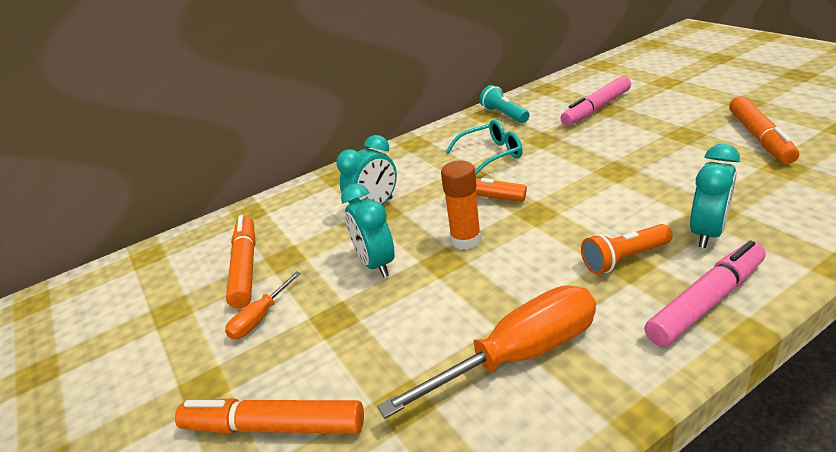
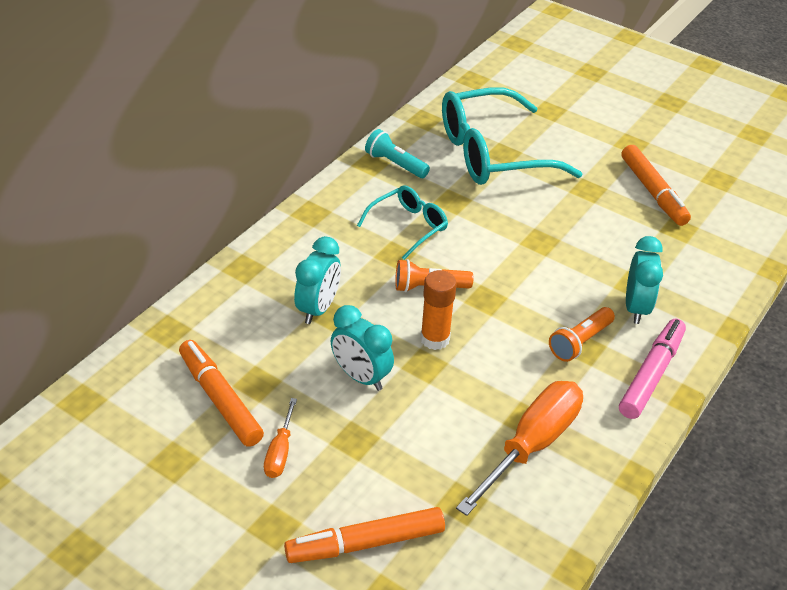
camera: 30 degrees left, 10 degrees up
pink marker [561,76,631,126] -> turquoise glasses [442,88,583,185]

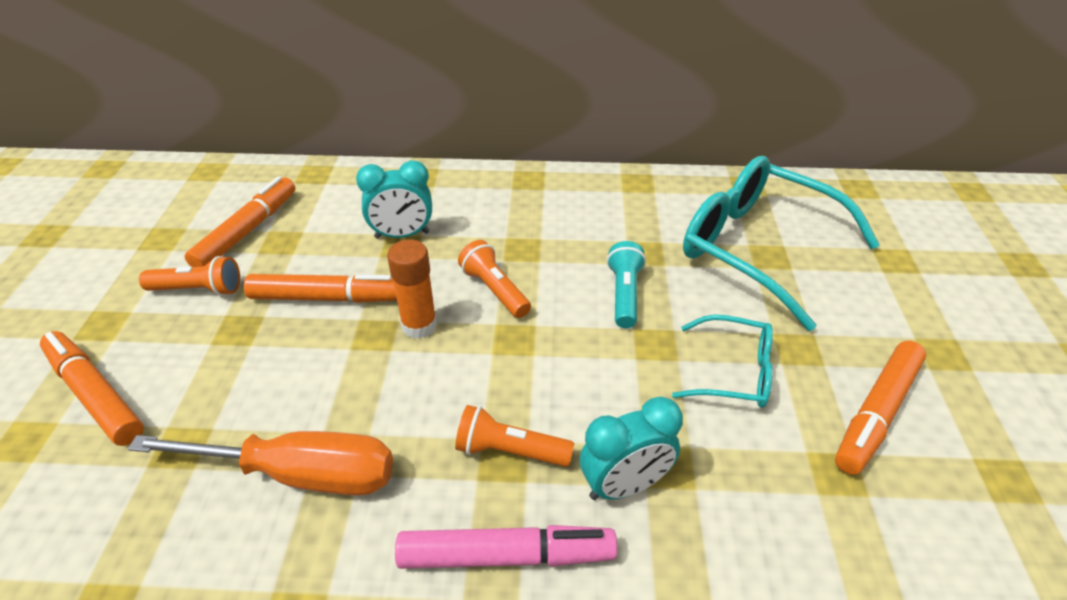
camera: 60 degrees right, 0 degrees up
orange screwdriver [264,398,297,478] -> orange flashlight [139,256,240,296]
turquoise clock [331,305,394,391] -> orange marker [244,274,397,303]
turquoise glasses [357,185,448,260] -> turquoise glasses moved to [672,314,773,408]
turquoise flashlight [365,129,430,178] -> turquoise flashlight moved to [607,241,646,328]

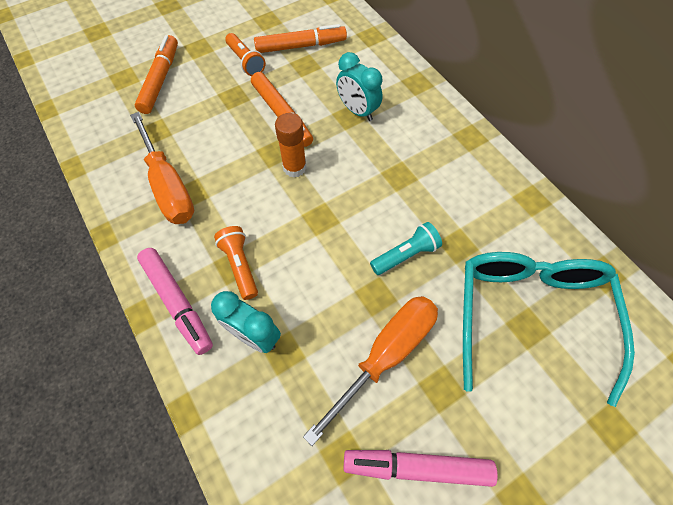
camera: 55 degrees right, 20 degrees up
orange flashlight [458,240,531,318] -> none
turquoise glasses [672,314,773,408] -> orange screwdriver [303,296,438,446]
orange marker [835,341,926,475] -> pink marker [343,450,498,487]

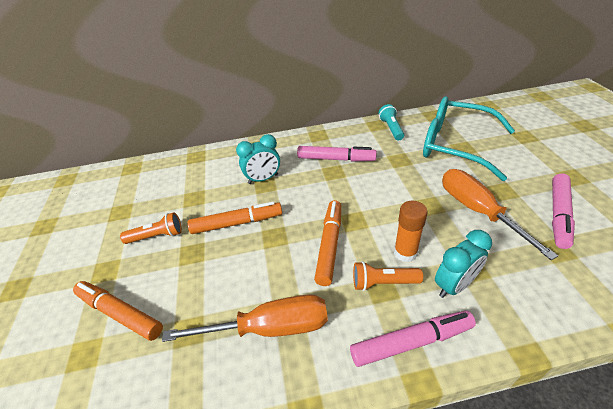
camera: 65 degrees left, 20 degrees down
orange marker [254,24,347,53] -> orange marker moved to [314,200,341,286]
orange glue stick [275,113,307,177] -> orange glue stick moved to [394,201,428,262]
turquoise flashlight [370,222,442,275] -> turquoise flashlight moved to [378,104,404,141]
none -> pink marker [297,146,377,161]

